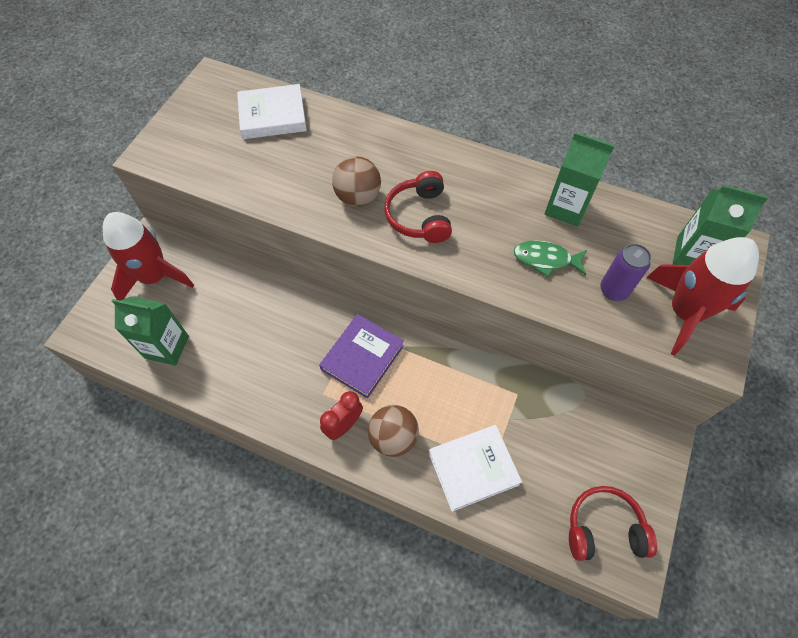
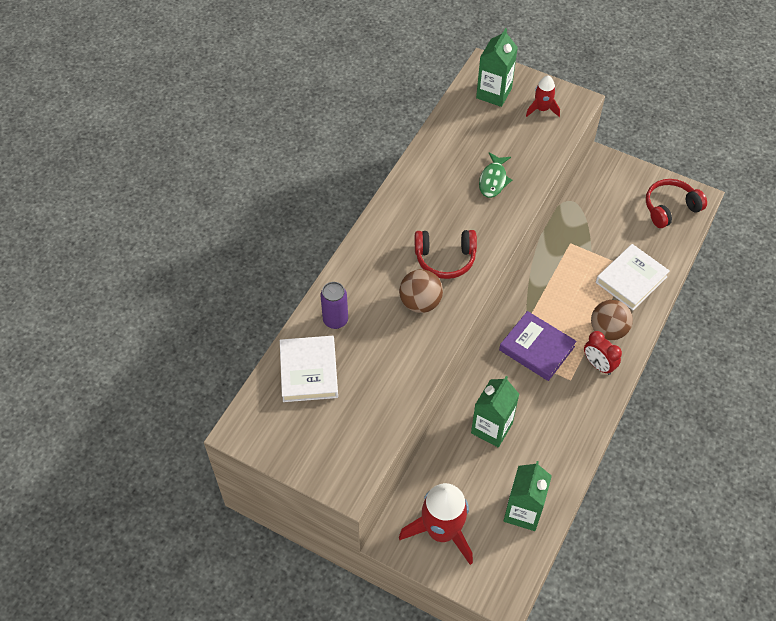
camera: 85 degrees left, 5 degrees down
white book [429,425,522,512] -> white book turned 60 degrees clockwise [596,244,670,310]
green carton [544,132,615,227] -> green carton moved to [471,376,519,447]
red headphones [569,486,657,561] -> red headphones turned 60 degrees clockwise [646,179,707,228]
purple can [600,244,651,301] -> purple can moved to [320,282,348,329]
red rocket [646,237,759,356] -> red rocket [526,75,560,117], size x0.52

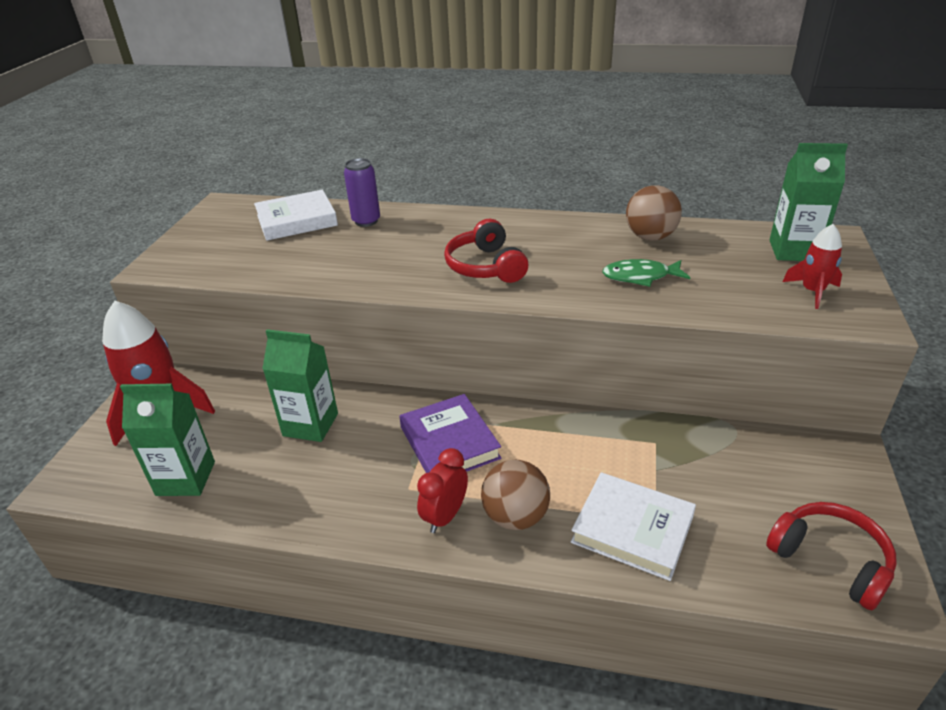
camera: 75 degrees right, 20 degrees down
brown ball [399,269,443,313] -> brown ball moved to [626,185,682,241]
purple book [499,311,577,381] -> purple book turned 45 degrees counterclockwise [399,394,501,473]

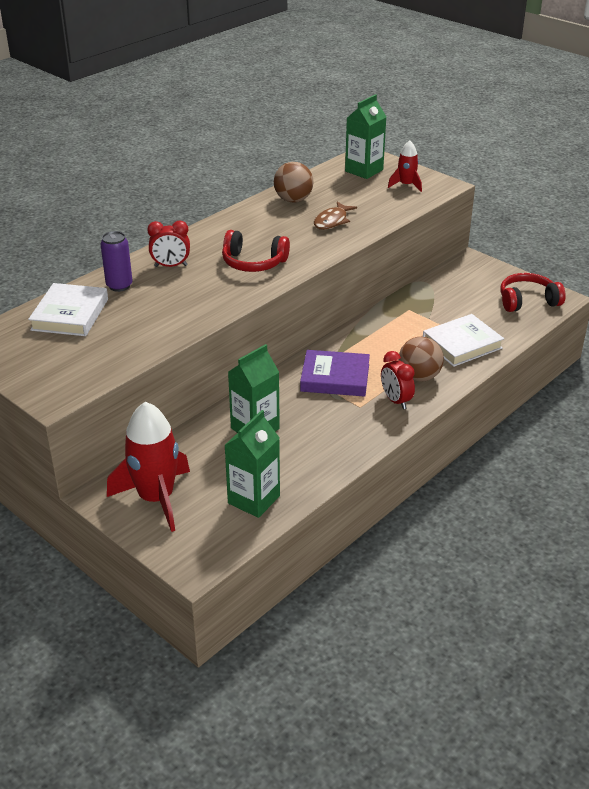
camera: 60 degrees left, 0 degrees up
green fish [602,259,691,287] -> brown fish [314,202,357,230]
none -> red clock [147,220,190,267]

